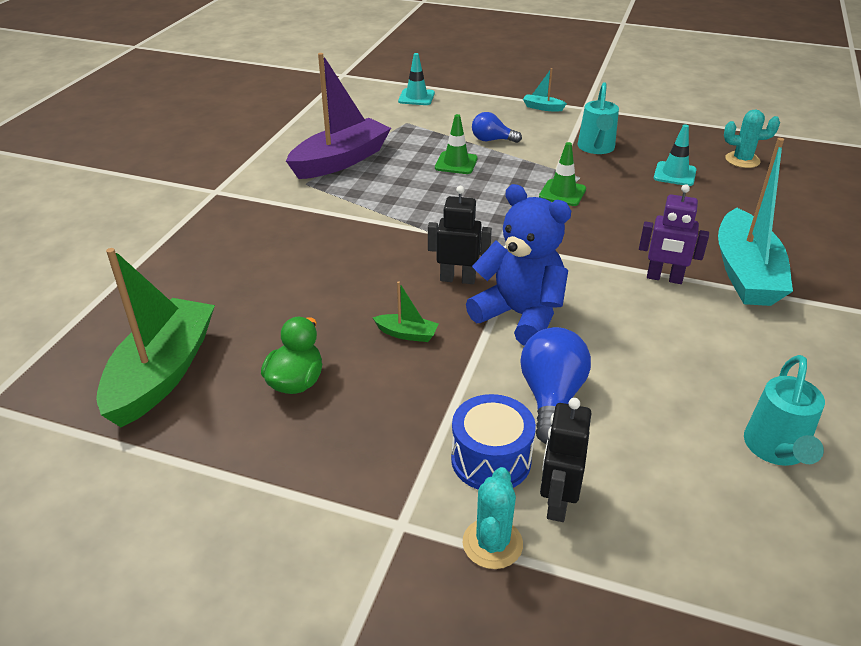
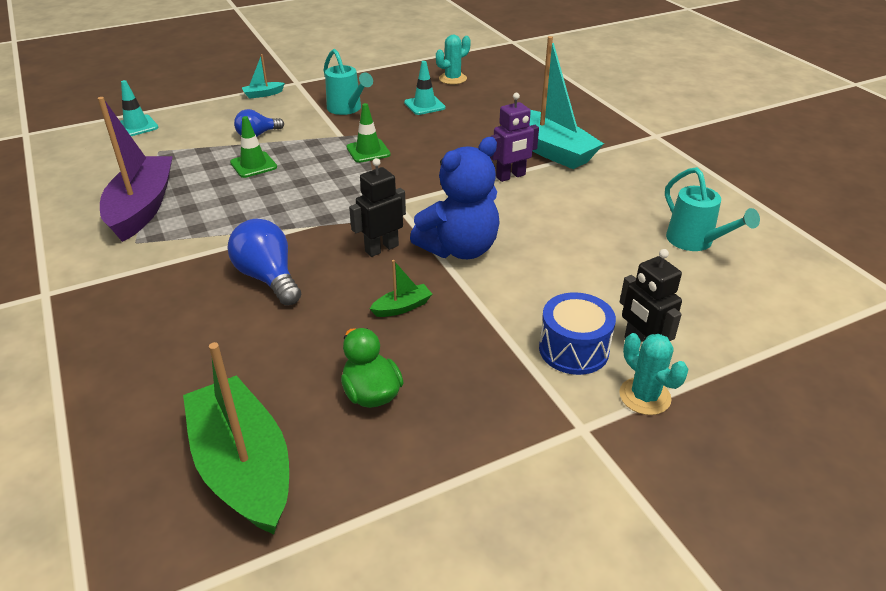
camera: 45 degrees left, 0 degrees up
blue teddy bear [466,184,571,346] -> blue teddy bear turned 150 degrees clockwise [410,137,500,259]
blue light bulb [520,327,591,444] -> blue light bulb moved to [228,219,301,305]

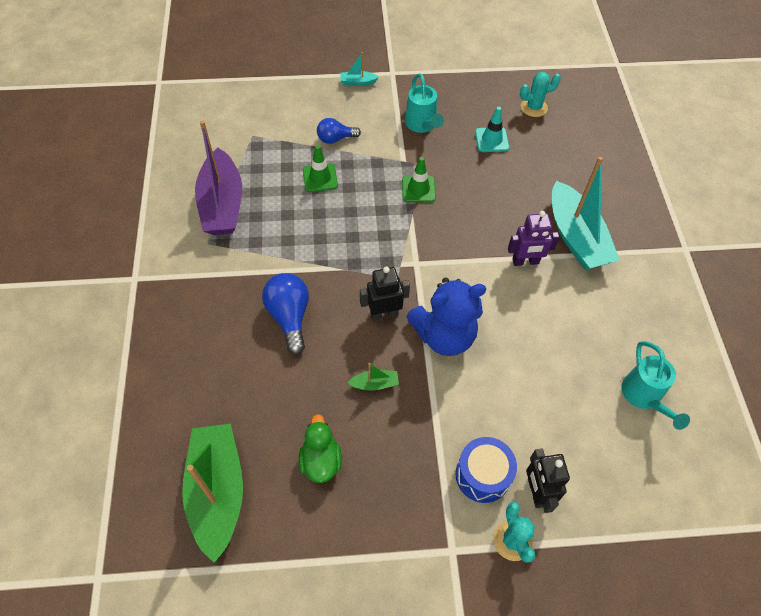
camera: 20 degrees right, 20 degrees up
purple boat [98,97,173,242] -> purple boat turned 150 degrees clockwise [195,120,242,235]
turquoise traffic cone [120,80,159,136] -> none

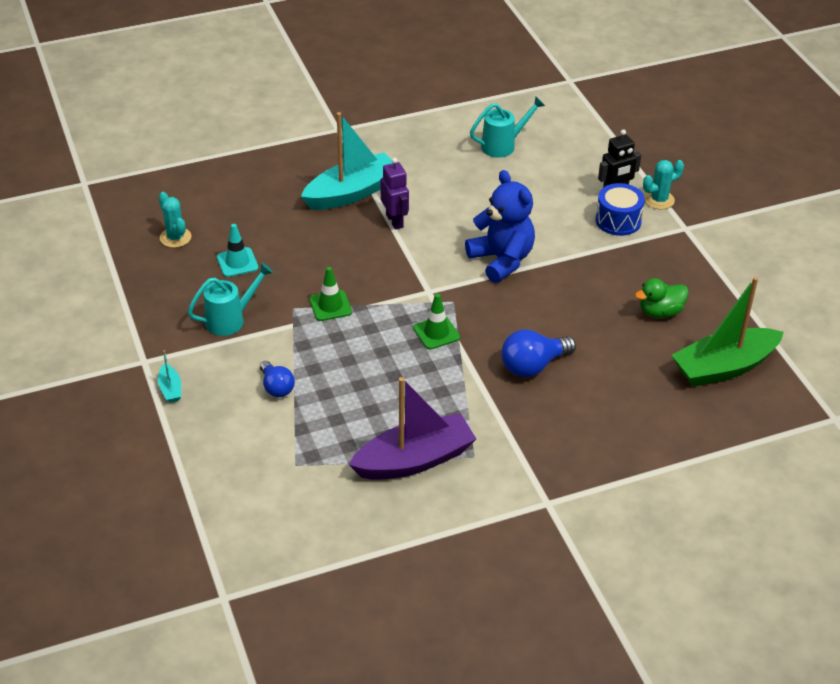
camera: 105 degrees left, 15 degrees down
green traffic cone [303,145,338,192] -> green traffic cone moved to [413,294,460,349]
green boat [347,363,399,391] -> none
black robot [360,266,410,321] -> none

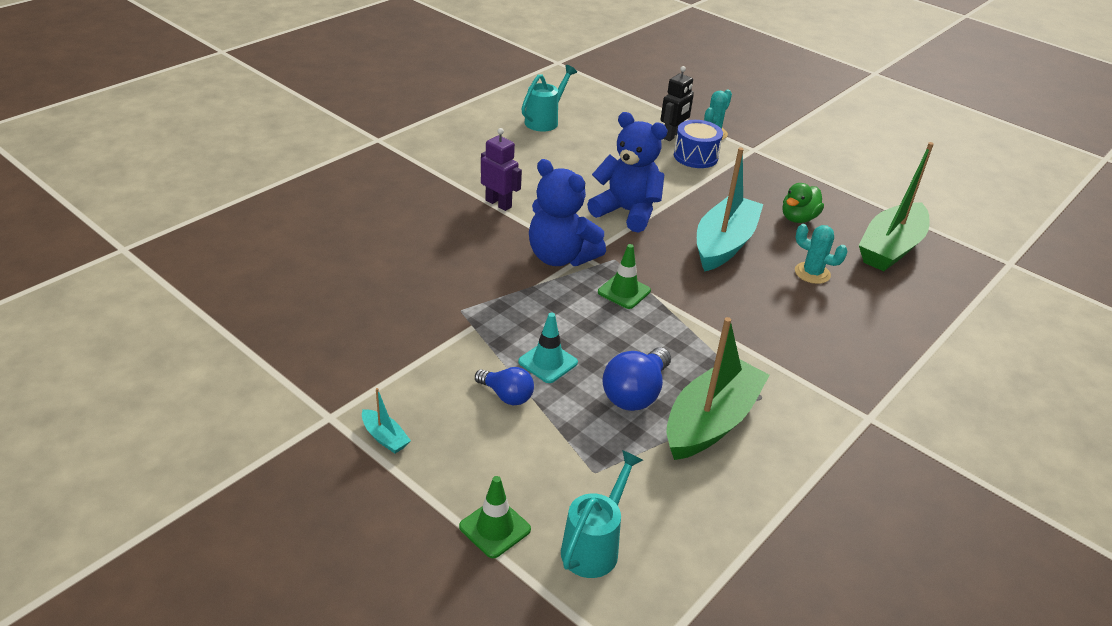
camera: 30 degrees left, 5 degrees down
turquoise cactus [159,192,191,248] -> turquoise cactus moved to [795,224,848,284]
turquoise watering can [188,262,273,336] -> turquoise watering can moved to [561,450,643,578]
turquoise traffic cone [217,224,258,277] -> turquoise traffic cone moved to [518,313,578,383]
turquoise boat [301,112,392,210] -> turquoise boat moved to [697,147,763,272]
green traffic cone [309,267,352,321] -> green traffic cone moved to [459,476,531,558]
purple boat [349,377,476,480] -> green boat [666,317,770,460]
blue light bulb [501,329,576,378] -> blue light bulb moved to [602,347,671,411]
none -> blue teddy bear [529,159,606,266]

